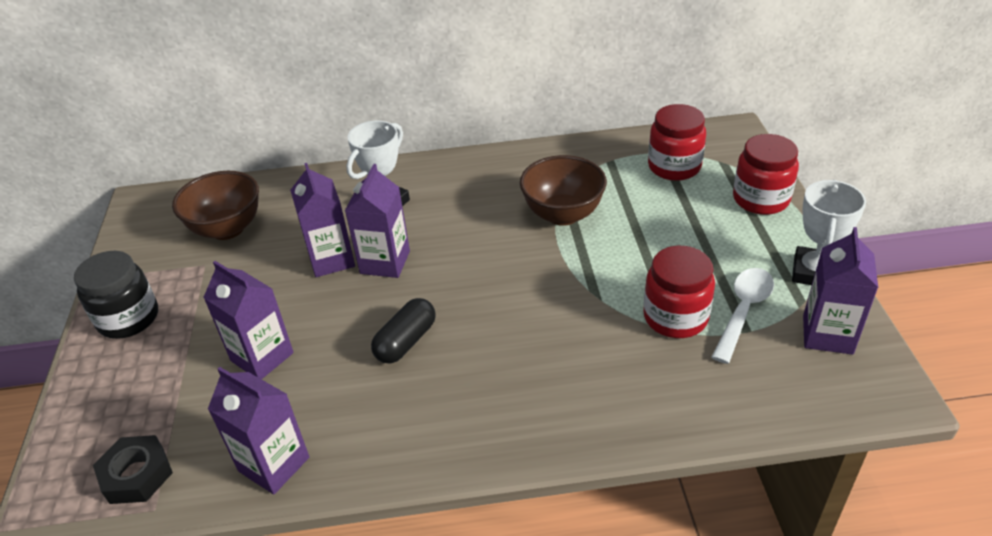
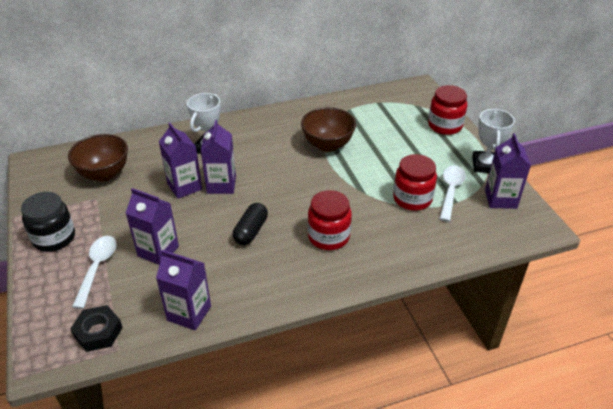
camera: 15 degrees left, 0 degrees up
red jar [648,104,706,181] -> red jar moved to [308,190,352,250]
none -> white spoon [72,236,116,309]

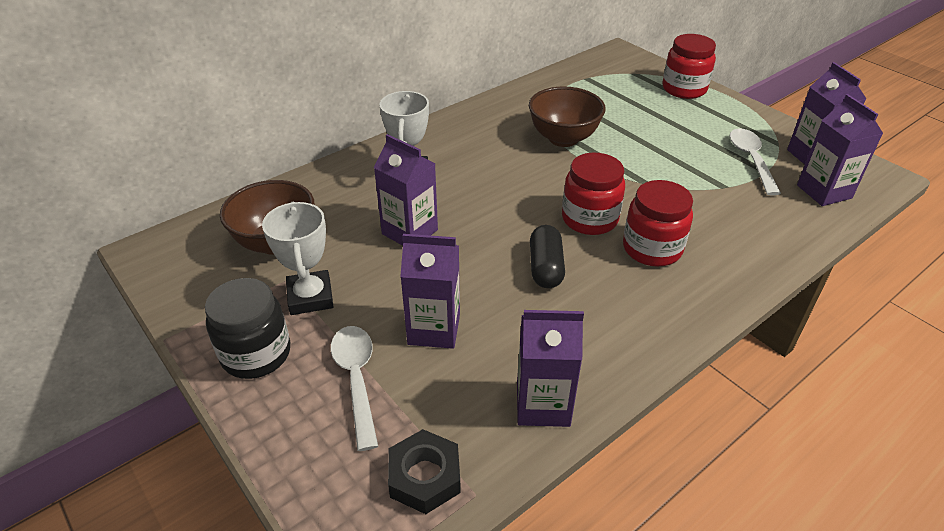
camera: 20 degrees left, 0 degrees up
purple carton [201,120,236,194] -> purple carton moved to [797,94,883,206]
red jar [393,154,437,211] -> red jar moved to [562,153,625,235]
white trophy [472,109,515,173] -> white trophy moved to [262,201,334,315]

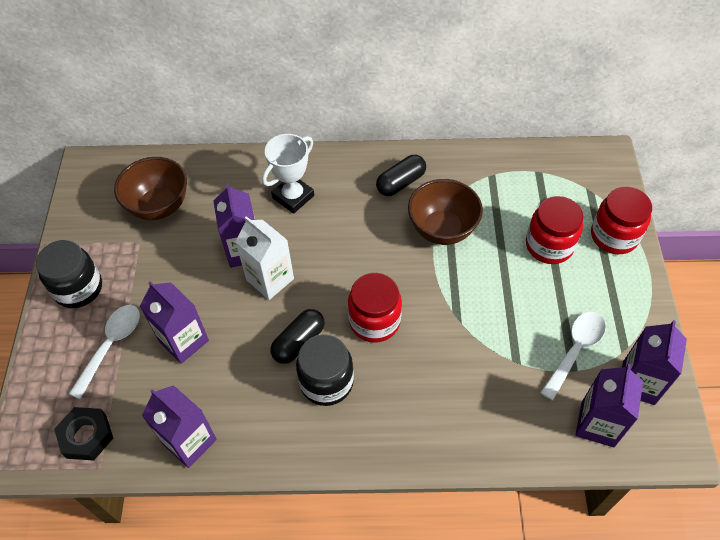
camera: 40 degrees right, 15 degrees up
white trophy [262,201,334,315] -> none
red jar [623,180,693,267] -> red jar moved to [526,196,583,264]
none -> white carton [235,216,294,300]
none -> black jar [296,334,354,406]
none -> black capsule [376,155,426,196]

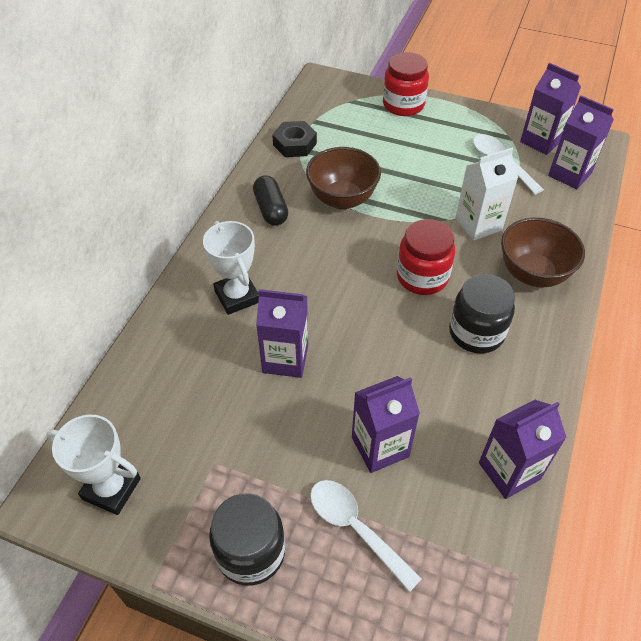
camera: 70 degrees left, 5 degrees down
black nut [54,407,113,460] -> black nut moved to [272,121,317,157]
brown bowl [114,157,187,220] -> brown bowl moved to [501,217,585,287]
white carton [235,216,294,300] -> white carton moved to [455,148,518,241]
black capsule [270,309,325,364] -> none
red jar [526,196,583,264] -> none
none -> white trophy [46,414,141,515]

